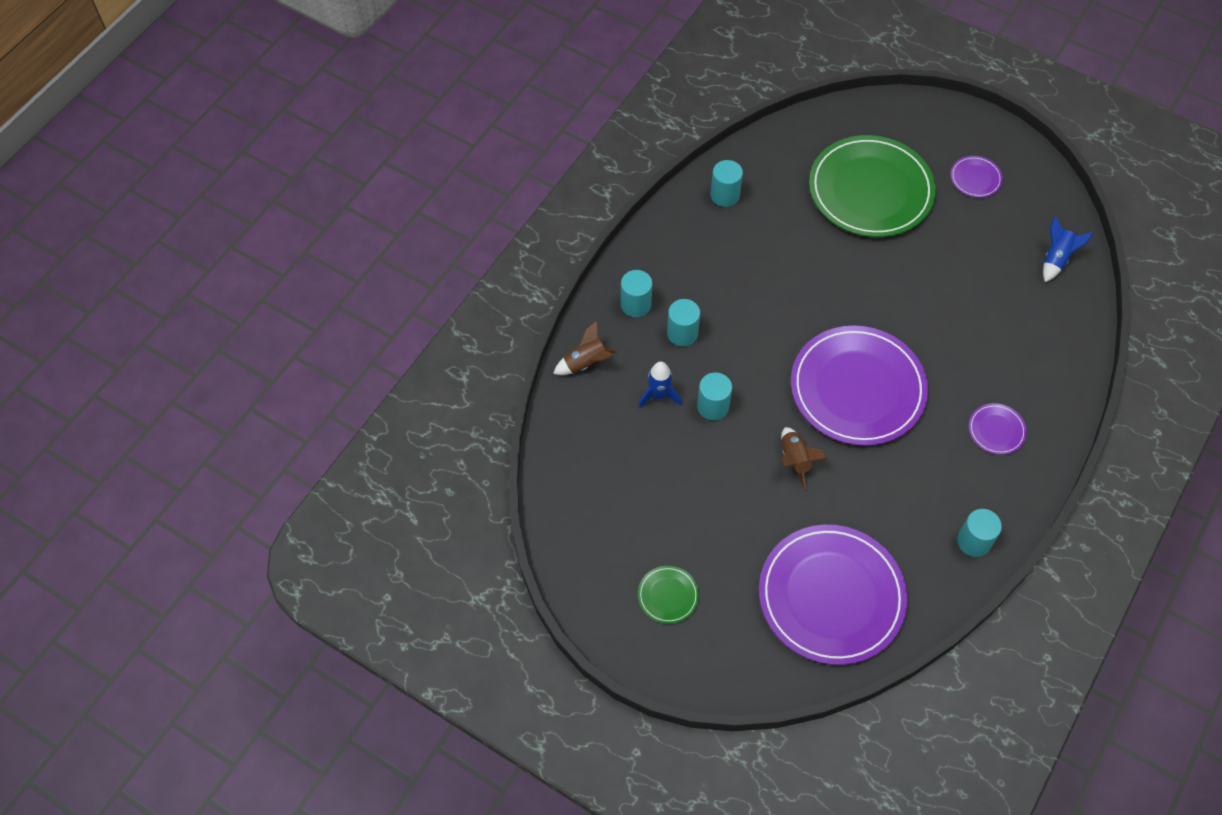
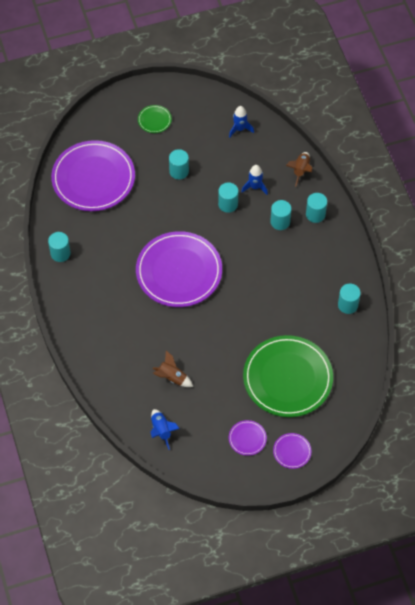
camera: 130 degrees right, 0 degrees up
brown rocket [781,427,828,490] -> brown rocket moved to [152,351,193,387]
purple plate [968,403,1027,455] -> purple plate moved to [273,433,311,469]
none -> turquoise cylinder [169,149,189,179]
none -> blue rocket [229,106,254,138]

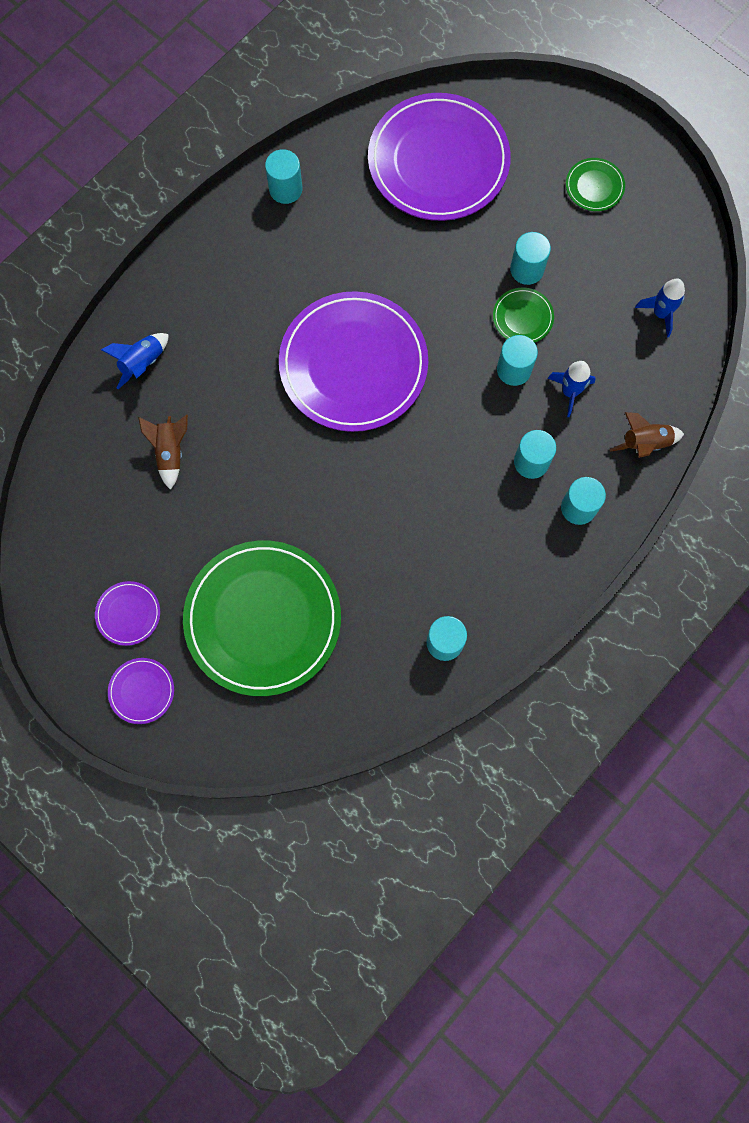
camera: 60 degrees right, 15 degrees up
blue rocket [150,409,180,450] -> blue rocket moved to [101,333,169,389]
none -> green plate [493,288,554,343]

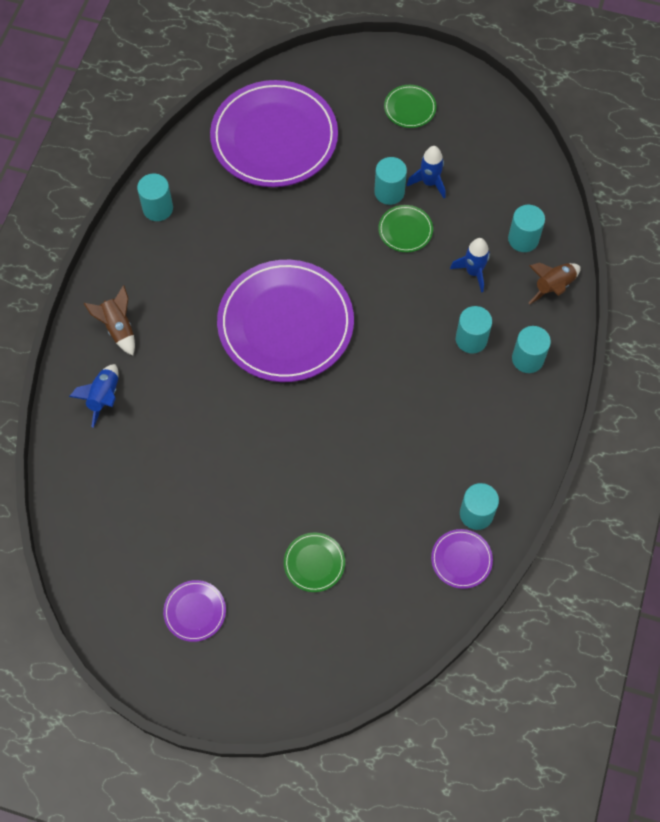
camera: 25 degrees left, 10 degrees down
purple plate [108,658,174,724] -> purple plate moved to [431,529,493,589]
brown rocket [138,415,188,490] -> brown rocket moved to [84,285,135,356]
green plate [183,540,341,696] -> green plate [284,533,345,592], size x0.42
turquoise cylinder [497,335,538,386] -> turquoise cylinder moved to [508,205,545,252]
blue rocket [635,279,685,338] -> blue rocket moved to [407,146,445,198]

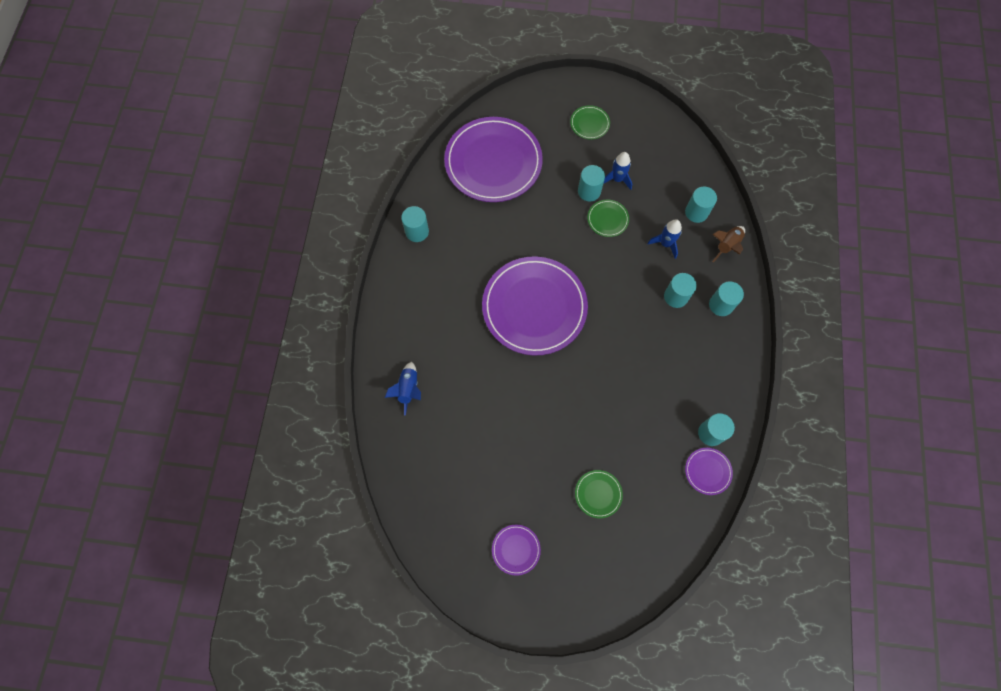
camera: 10 degrees left, 5 degrees up
brown rocket [84,285,135,356] -> none

